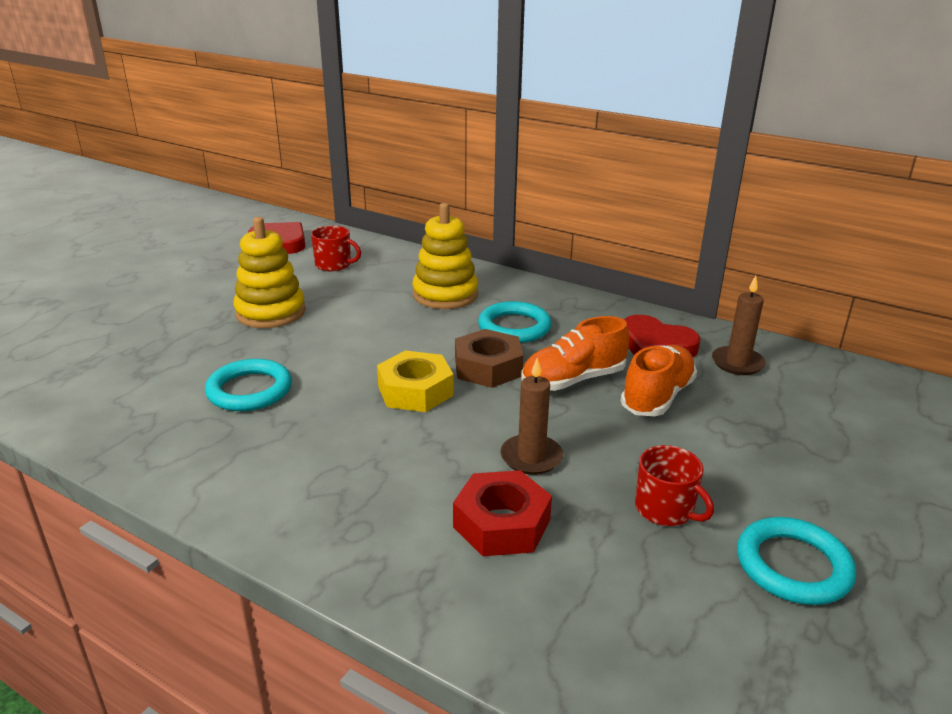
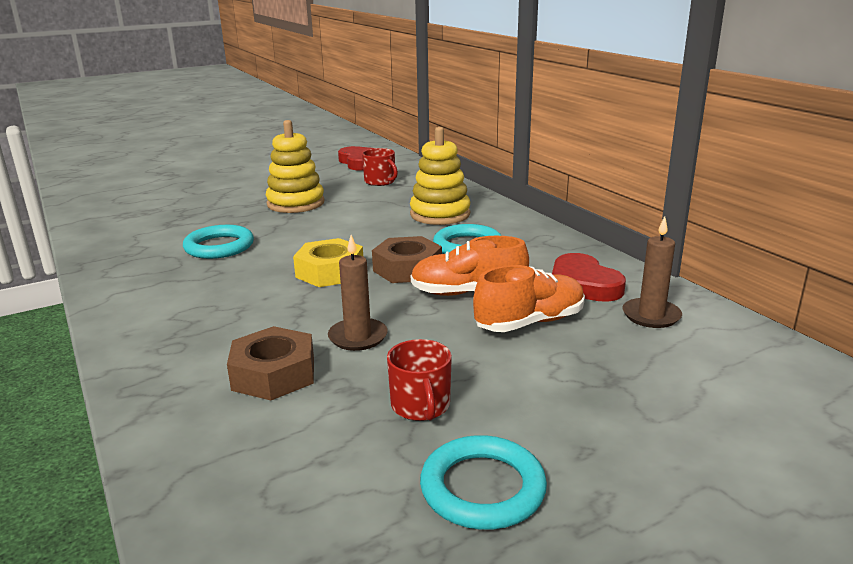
camera: 30 degrees right, 5 degrees down
red nut [453,470,552,556] -> brown nut [227,326,314,400]

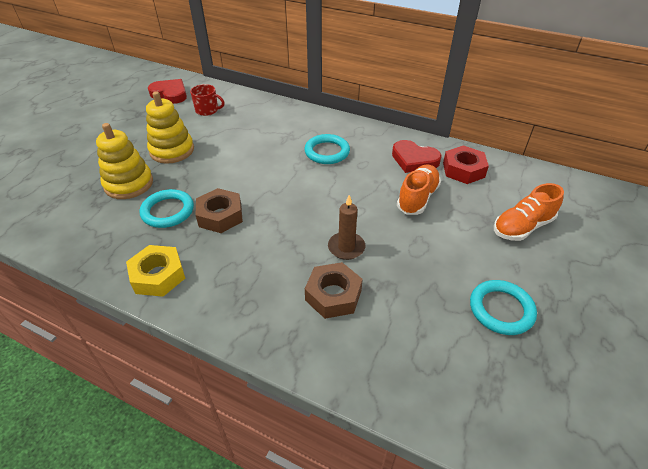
camera: 35 degrees left, 20 degrees up
yellow nut [293,238,363,287] -> yellow nut moved to [126,245,185,297]
brown nut [372,236,442,283] -> brown nut moved to [196,188,243,233]
red mug [387,339,452,421] -> none
yellow stacking toy [410,127,470,225] -> yellow stacking toy moved to [96,123,153,199]
orange shoe [411,236,529,296] -> orange shoe moved to [494,183,564,241]
brown candle [622,216,682,328] -> red nut [443,145,489,184]

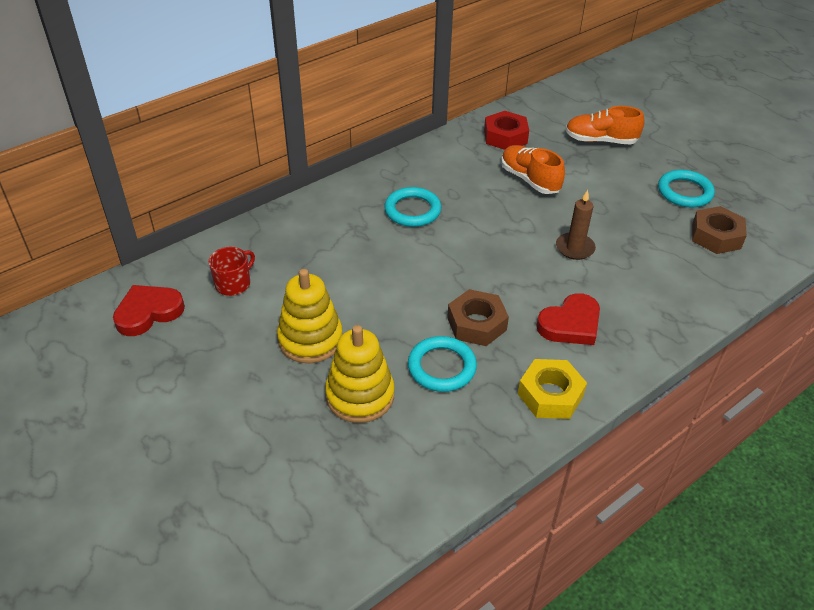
camera: 65 degrees left, 0 degrees up
brown nut [305,262,363,319] -> brown nut moved to [692,206,747,254]
red heart [392,140,442,173] -> red heart moved to [536,293,600,345]
orange shoe [494,183,564,241] -> orange shoe turned 105 degrees clockwise [565,106,644,145]

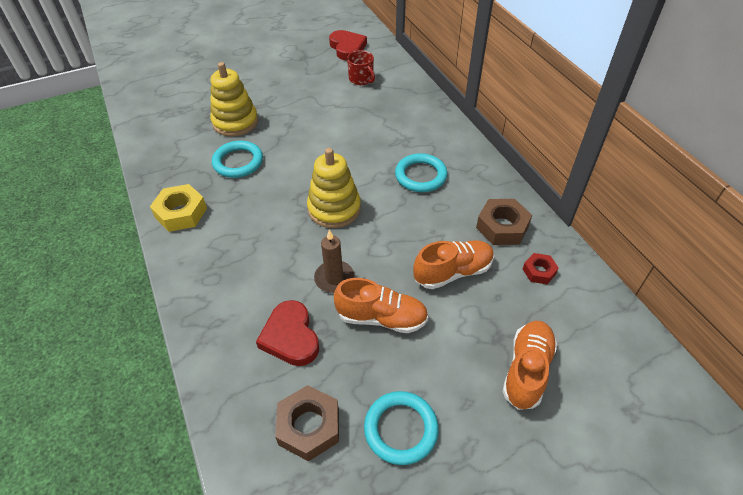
camera: 105 degrees right, 5 degrees up
yellow stacking toy [277,269,343,363] -> yellow stacking toy moved to [307,148,361,228]
brown nut [447,289,509,346] -> brown nut moved to [476,199,532,245]
red nut [484,111,529,150] -> red nut [523,253,559,284], size x0.58
red heart [536,293,600,345] -> red heart moved to [256,300,319,366]
none -> orange shoe [334,278,428,333]

